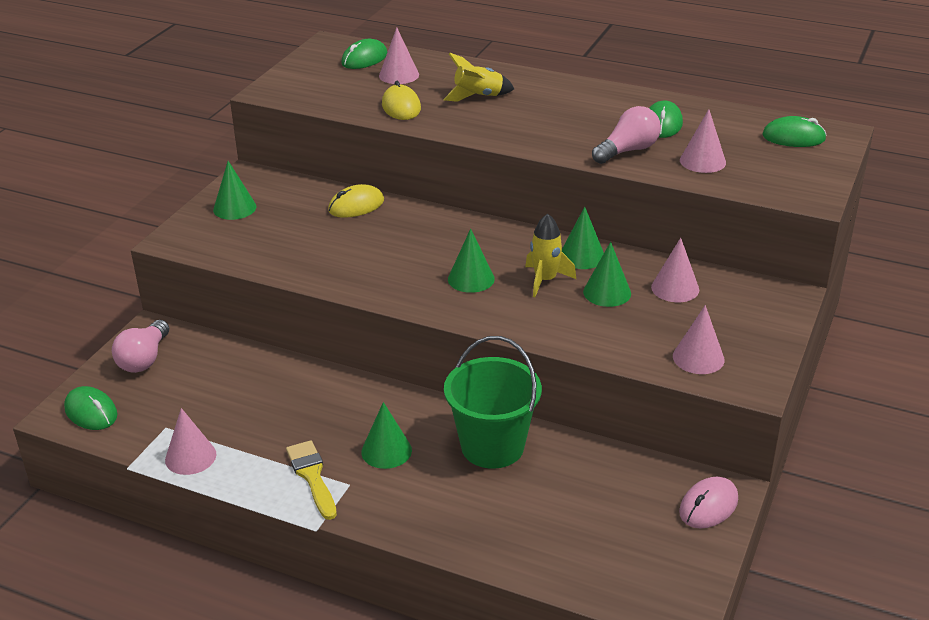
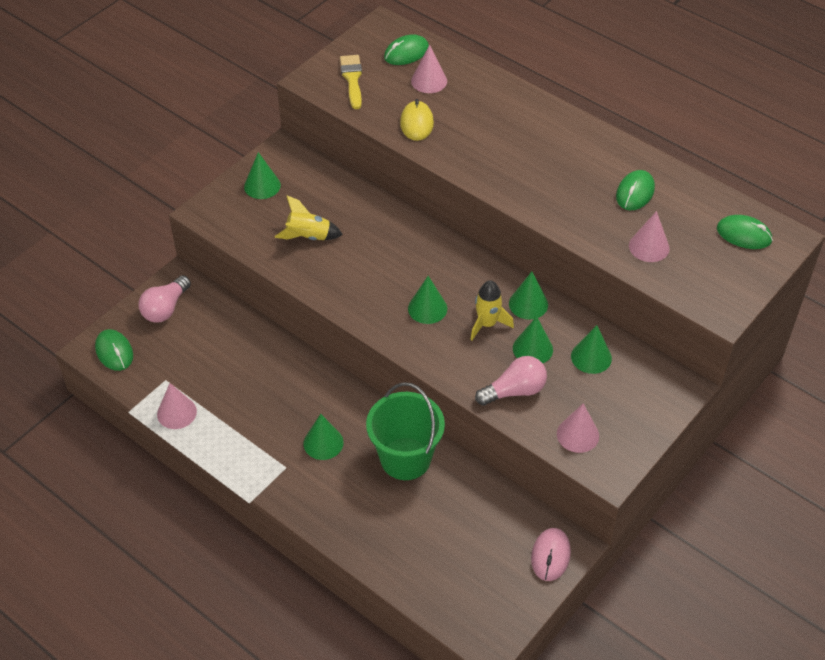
camera: 15 degrees right, 15 degrees up
yellow brush [286,440,337,520] -> yellow brush moved to [340,55,362,109]
yellow mouse [328,184,384,218] -> none
yellow rocket [443,53,514,102] -> yellow rocket moved to [275,195,343,240]
pink light bulb [592,106,661,164] -> pink light bulb moved to [475,356,547,406]
pink cone [651,238,699,302] -> green cone [571,325,612,374]
pink mouse [679,477,738,529] -> pink mouse turned 45 degrees counterclockwise [531,528,571,581]

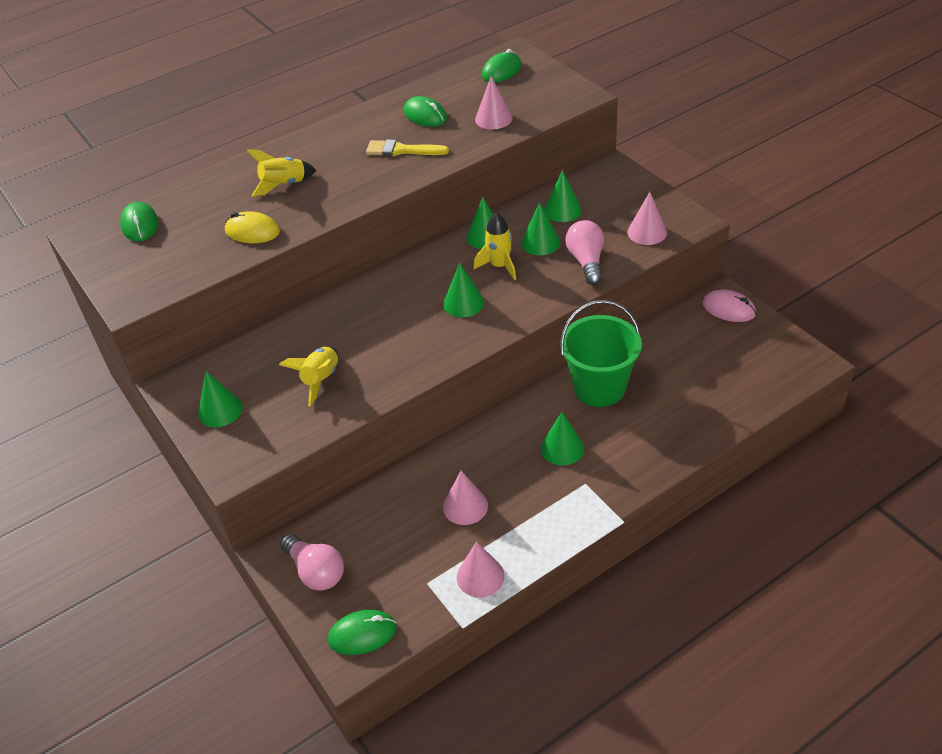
camera: 70 degrees left, 5 degrees down
yellow brush [340,55,362,109] -> yellow brush moved to [366,139,449,157]
pink cone [411,45,447,93] -> pink cone moved to [443,471,488,525]
none -> yellow rocket [247,149,316,197]

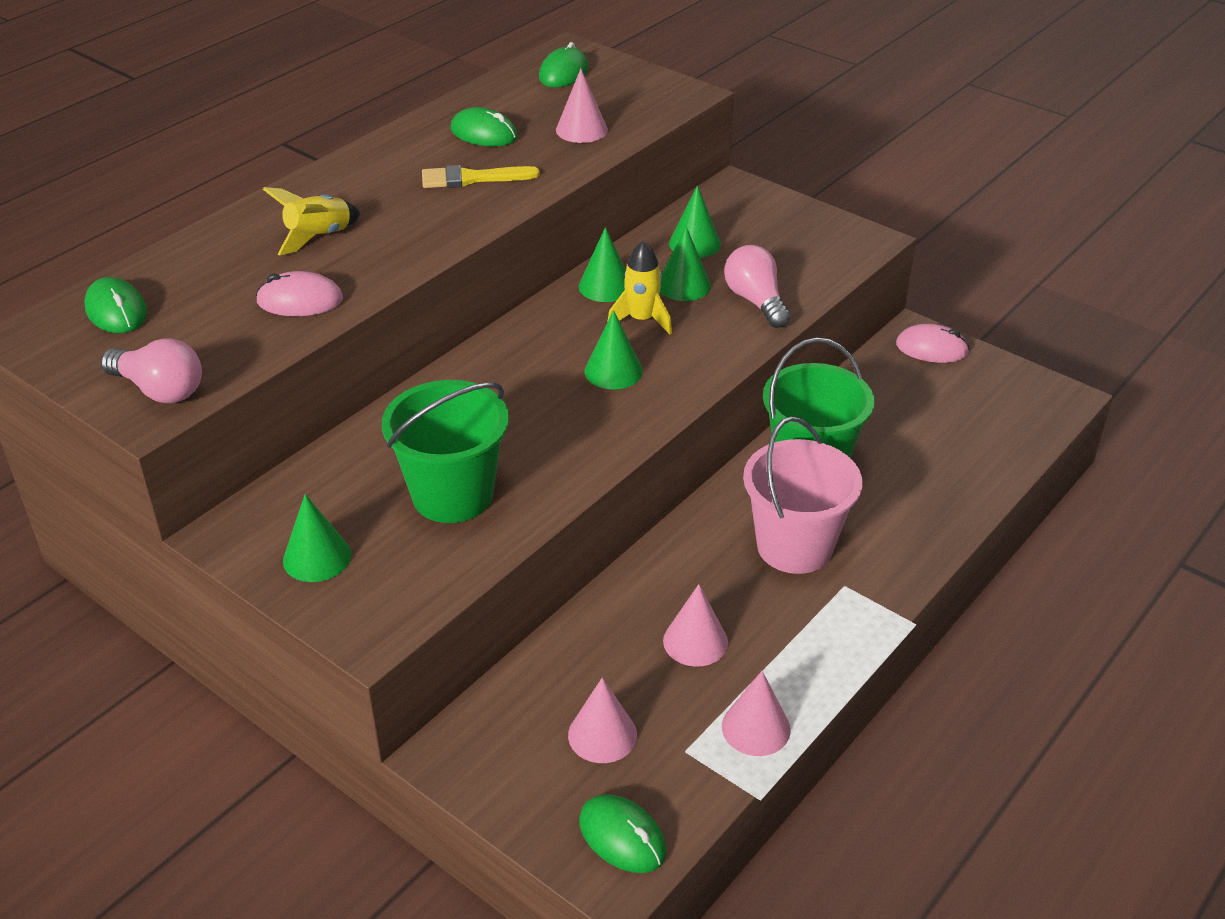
camera: 20 degrees left, 5 degrees down
yellow mouse [225,211,280,243] -> pink mouse [256,271,343,316]
yellow rocket [279,346,338,406] -> green bucket [382,380,509,523]
pink light bulb [280,534,344,591] -> pink light bulb moved to [101,338,202,403]
green mouse [328,610,396,655] -> green mouse turned 75 degrees clockwise [579,794,666,873]
green cone [541,412,584,465] -> pink bucket [743,416,863,574]
pink cone [627,192,667,245] -> pink cone moved to [568,677,637,763]

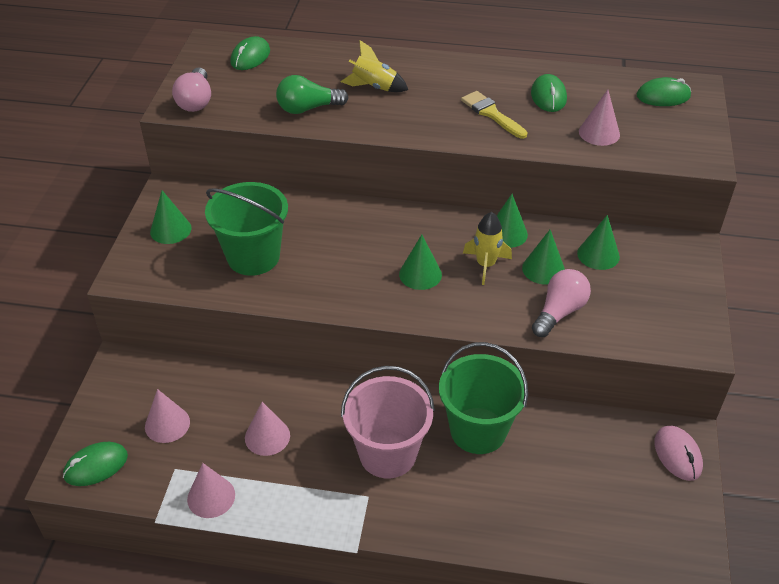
camera: 60 degrees right, 5 degrees up
pink mouse [256,271,343,316] -> green light bulb [276,75,349,114]
green mouse [579,794,666,873] -> green mouse turned 45 degrees clockwise [63,442,128,486]

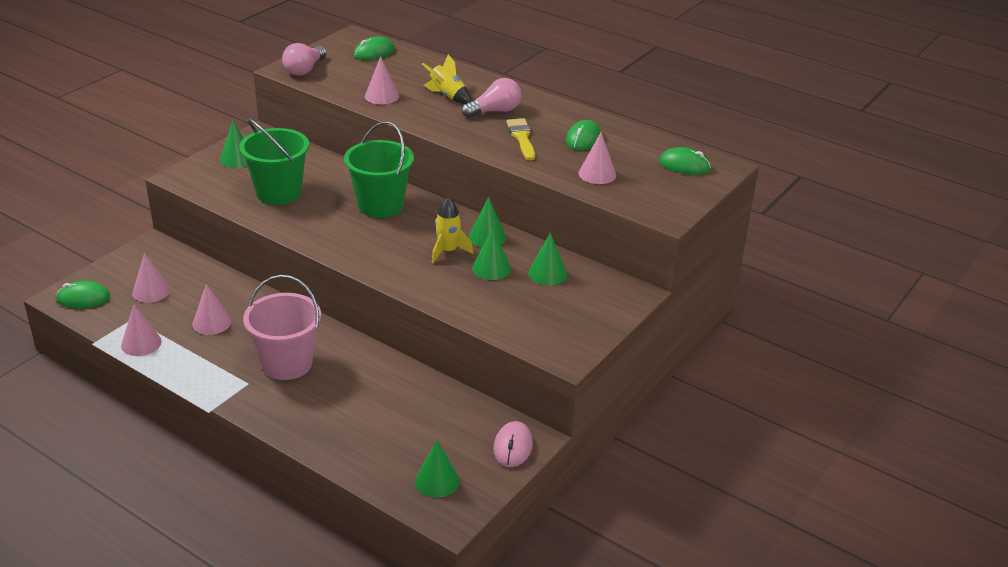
camera: 25 degrees right, 10 degrees down
green light bulb [276,75,349,114] -> pink cone [365,56,399,104]
green cone [399,235,442,290] -> green cone moved to [415,440,460,498]
green bucket [439,342,528,454] -> green bucket moved to [344,121,414,218]
pink light bulb [532,269,591,337] -> pink light bulb moved to [462,78,521,118]

